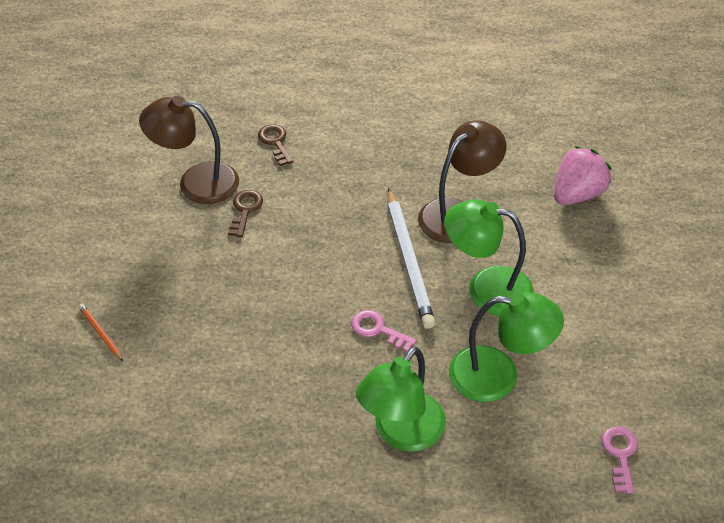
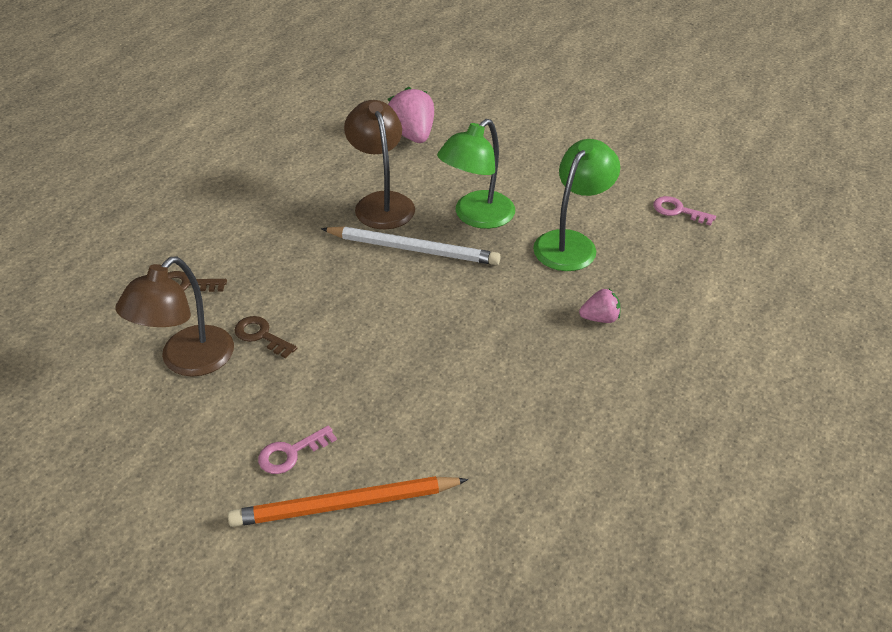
camera: 65 degrees left, 5 degrees down
orange pencil [79,304,123,361] -> orange pencil [228,476,468,527], size x2.23
pink key [351,310,417,352] -> pink key moved to [258,426,337,474]
green lamp [356,347,446,452] -> pink strawberry [579,289,621,323]

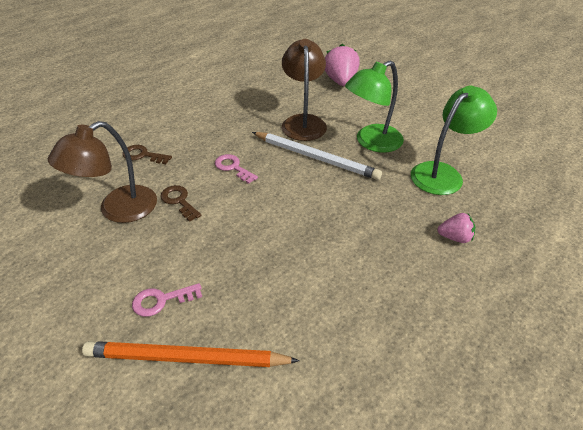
camera: 15 degrees right, 0 degrees up
pink key [653,196,716,226] -> pink key moved to [215,154,258,184]

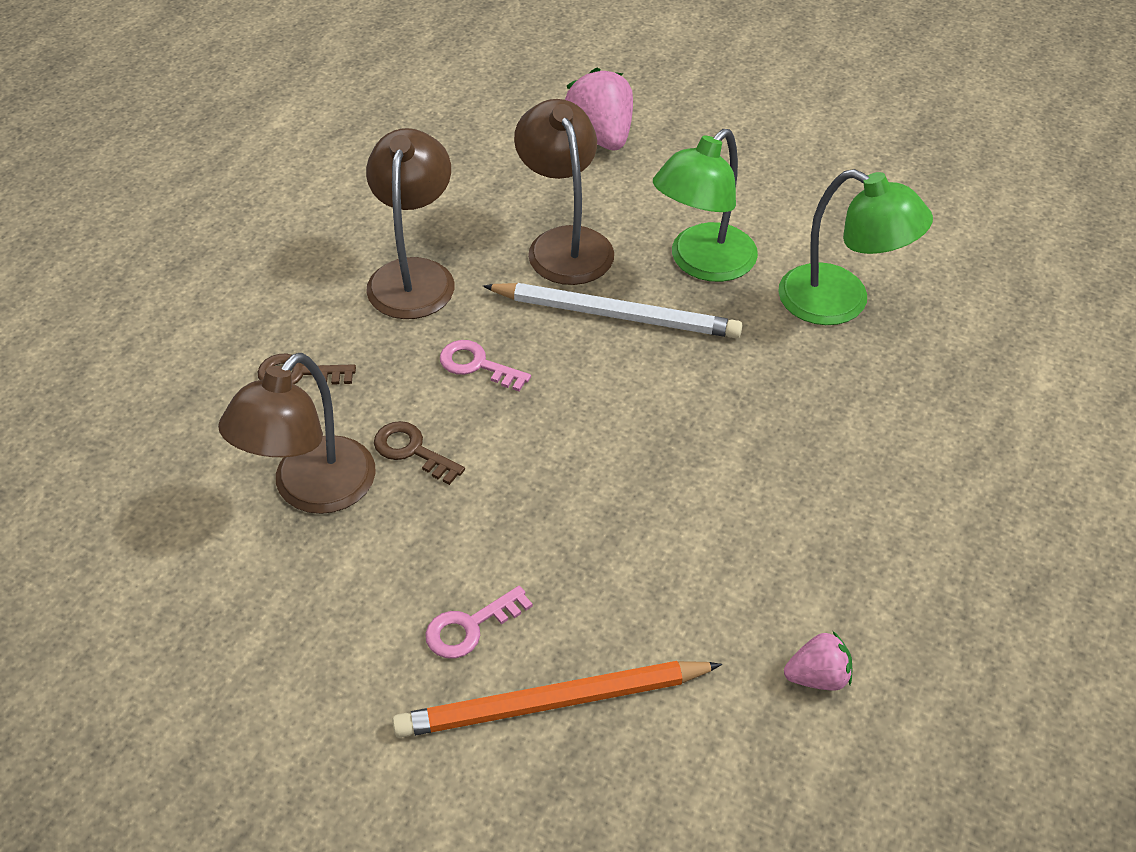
camera: 15 degrees left, 5 degrees up
green lamp [411,86,497,195] -> green lamp turned 90 degrees clockwise [778,169,933,325]
pink strawberry [437,213,475,243] -> pink strawberry moved to [784,631,852,691]
none -> brown lamp [366,128,454,319]

